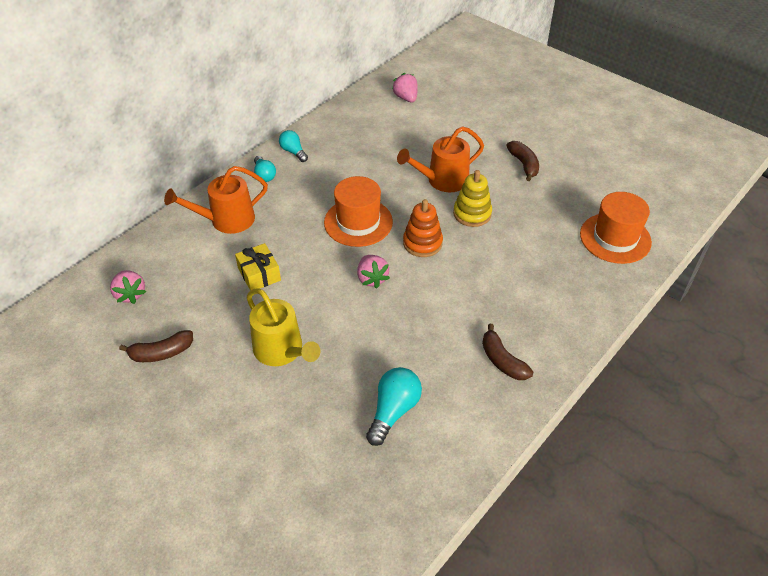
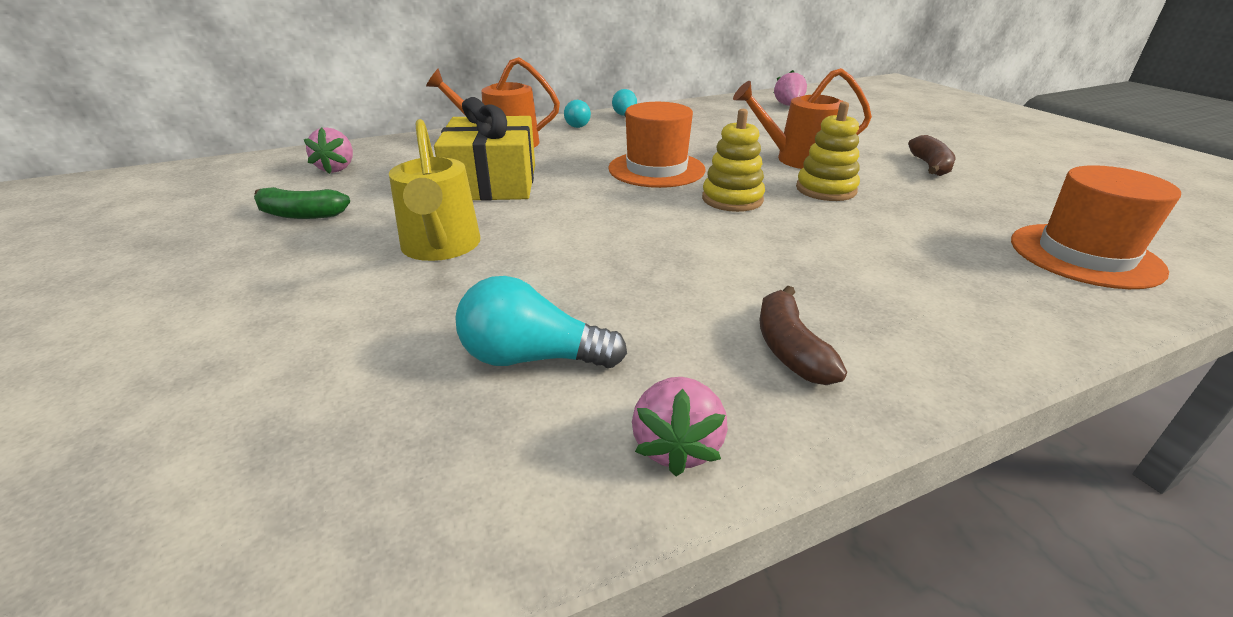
camera: 25 degrees right, 15 degrees down
brown banana [119,330,193,362] -> green banana [254,187,350,219]
yellow gift [235,243,281,291] -> yellow gift [434,97,535,201], size x1.79
pink strawberry [357,255,390,288] -> pink strawberry moved to [632,377,728,476]
turquoise light bulb [366,367,422,446] -> turquoise light bulb turned 135 degrees counterclockwise [456,276,627,368]
orange stacking toy [403,199,443,257] -> yellow stacking toy [702,109,765,212]

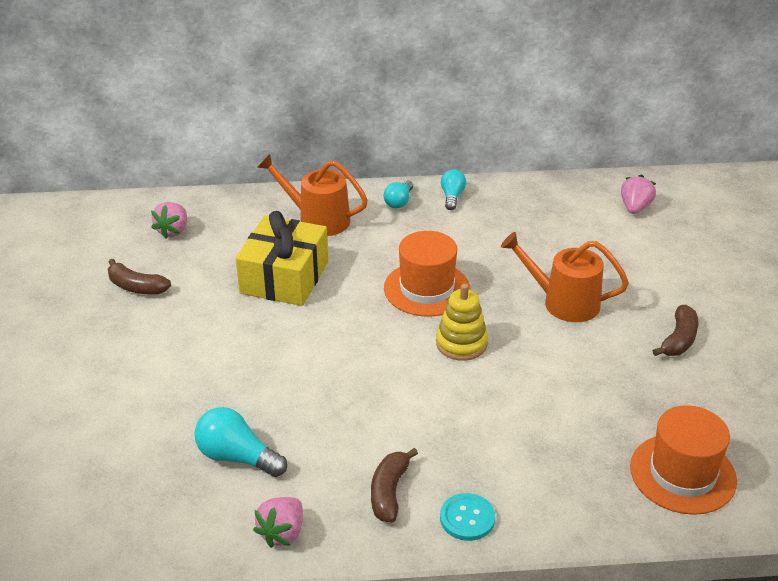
camera: 20 degrees right, 5 degrees up
green banana [254,187,350,219] -> brown banana [108,259,171,295]
yellow watering can [389,119,481,261] -> none
yellow stacking toy [796,102,860,201] -> none
none -> turquoise button [440,493,495,541]

